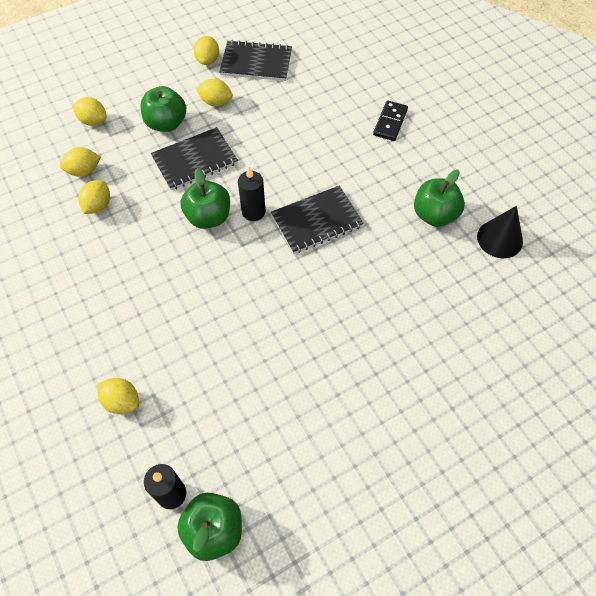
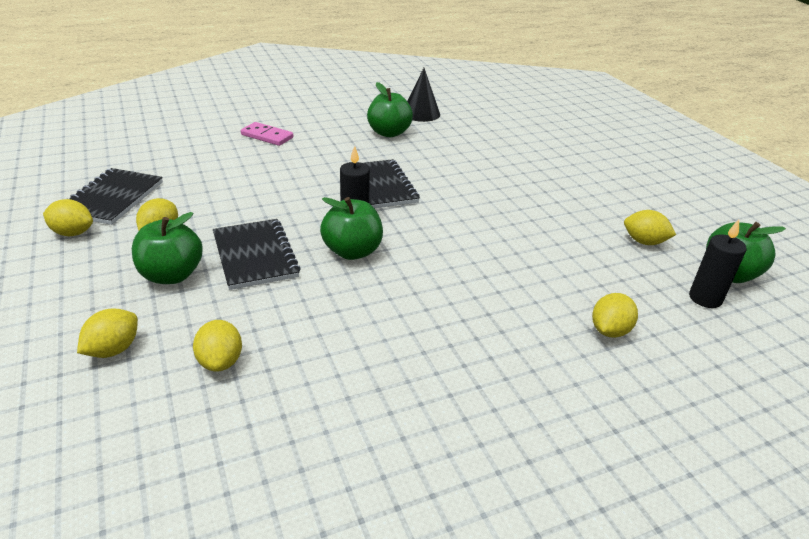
camera: 85 degrees left, 25 degrees down
yellow lemon [78,180,110,214] -> yellow lemon moved to [624,210,676,245]
black domino [373,100,408,141] -> pink domino [241,122,293,146]

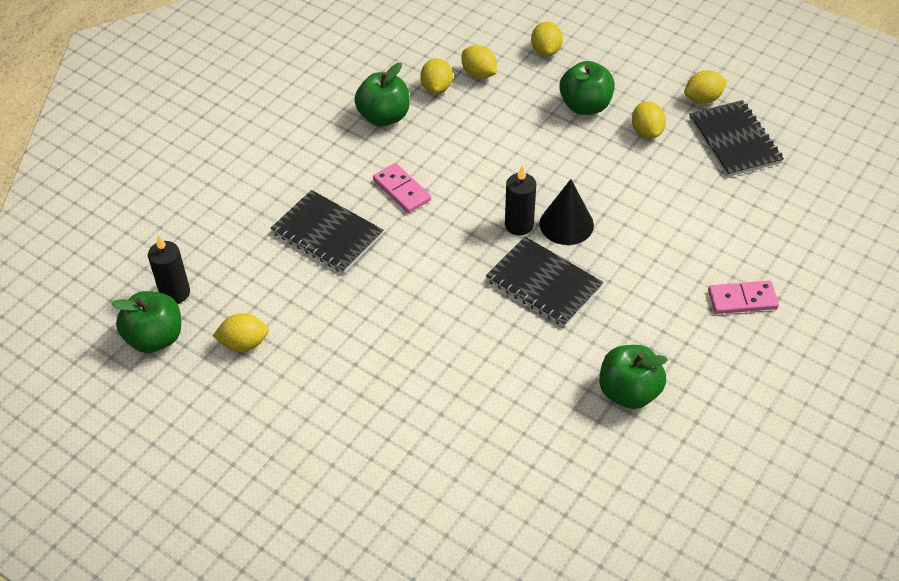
camera: 150 degrees right, 15 degrees up
black notebook [213,219,301,290] -> black notebook moved to [271,190,384,273]
green apple [320,197,383,260] -> green apple moved to [354,63,410,126]
black cone [407,68,440,122] -> black cone moved to [539,179,594,245]
yellow lemon [592,293,638,338] -> yellow lemon moved to [420,58,453,94]
none -> pink domino [373,163,431,213]

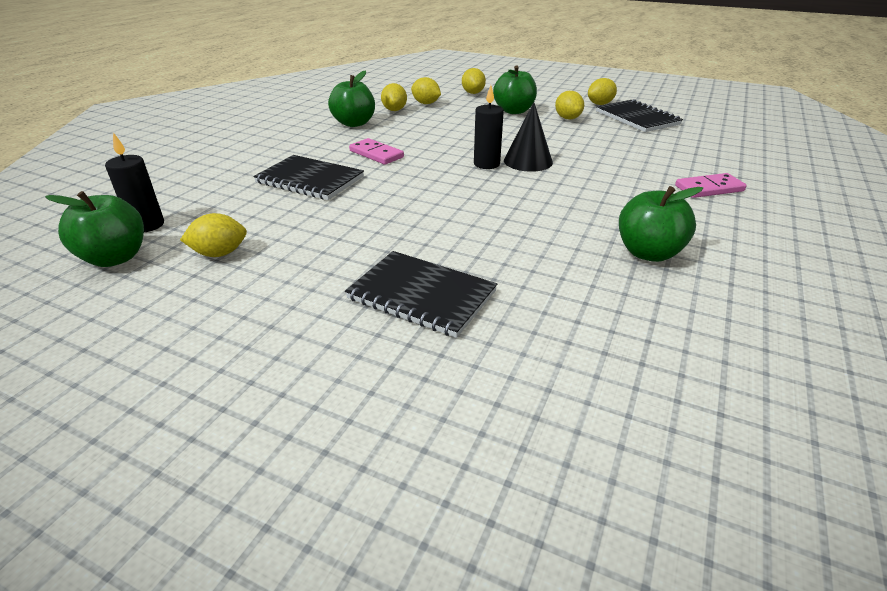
camera: 10 degrees left, 15 degrees down
black notebook [486,237,604,327] -> black notebook moved to [345,251,497,338]

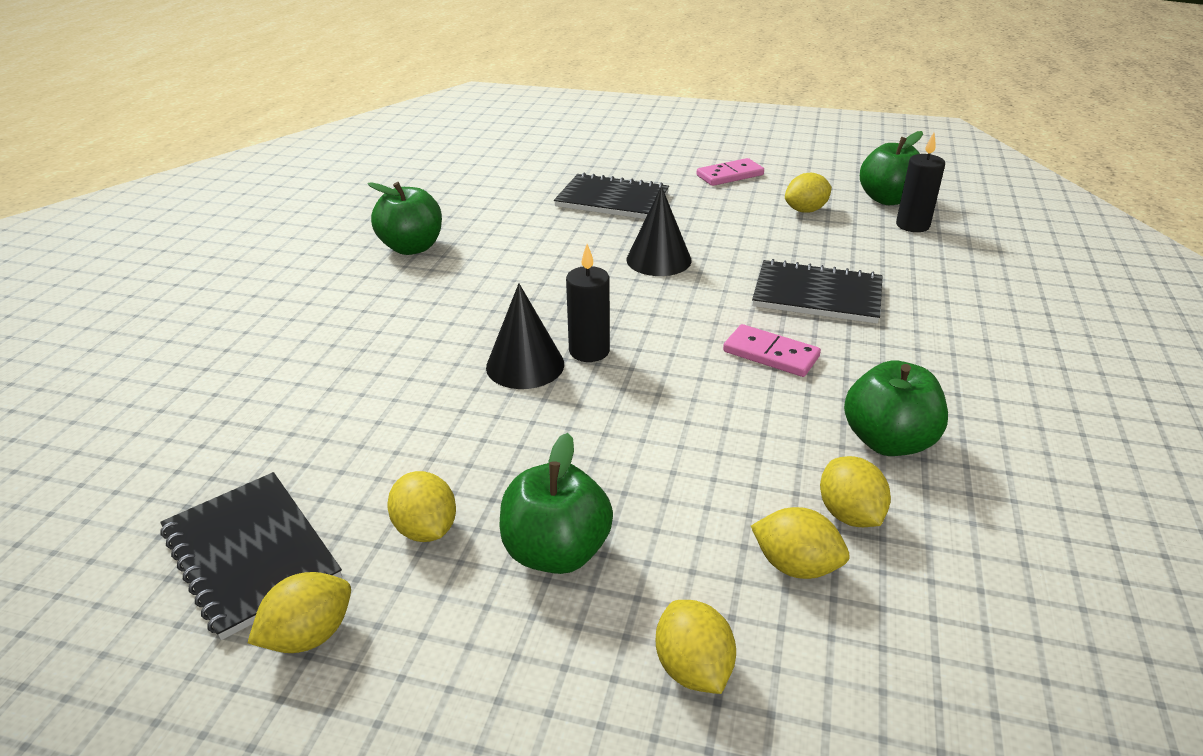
camera: 170 degrees right, 0 degrees up
pink domino [675,173,747,198] -> pink domino moved to [697,158,764,186]
none -> black cone [627,186,692,276]

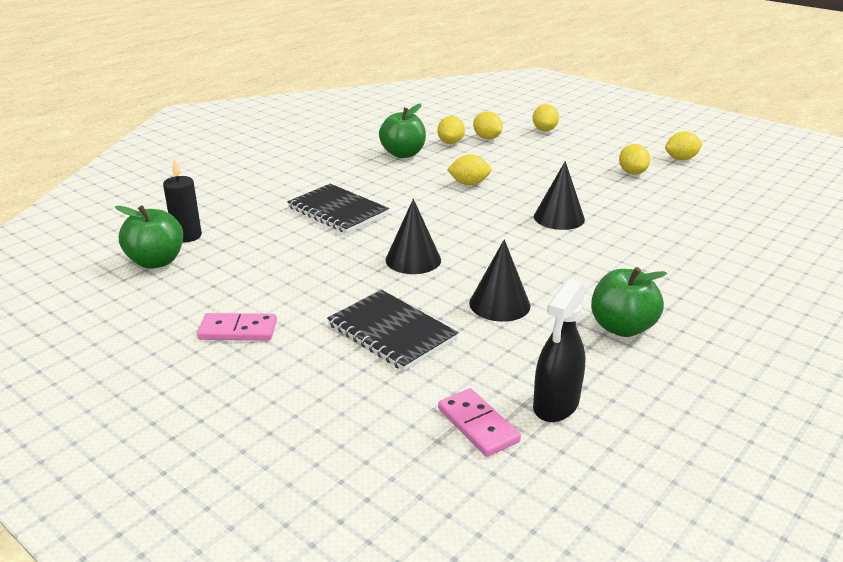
camera: 155 degrees left, 5 degrees down
black notebook [160,472,342,640] -> none
green apple [500,433,613,574] -> none
black candle [566,244,610,362] -> none
pink domino [723,324,821,377] -> pink domino moved to [438,388,521,457]
yellow lemon [785,173,832,213] -> yellow lemon moved to [447,154,491,185]
none -> black cone [469,239,530,322]
none -> black spray bottle [533,279,586,422]

